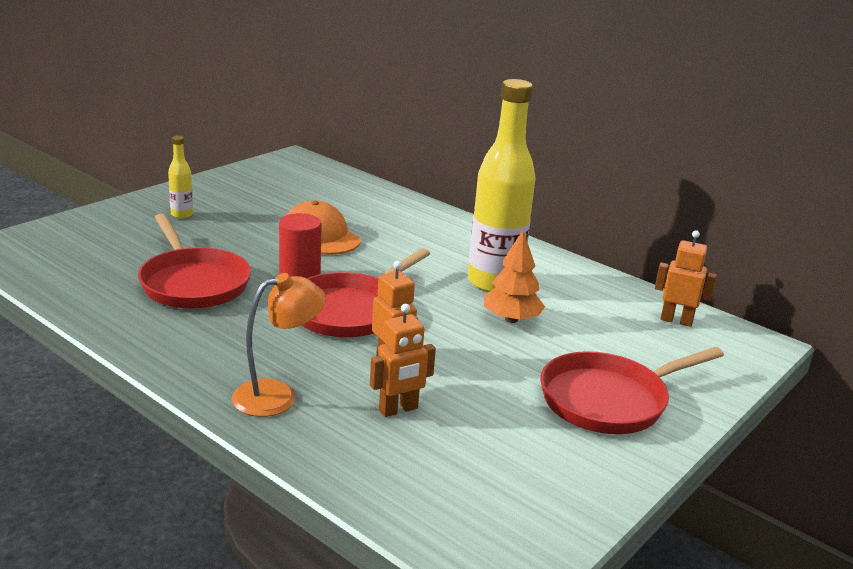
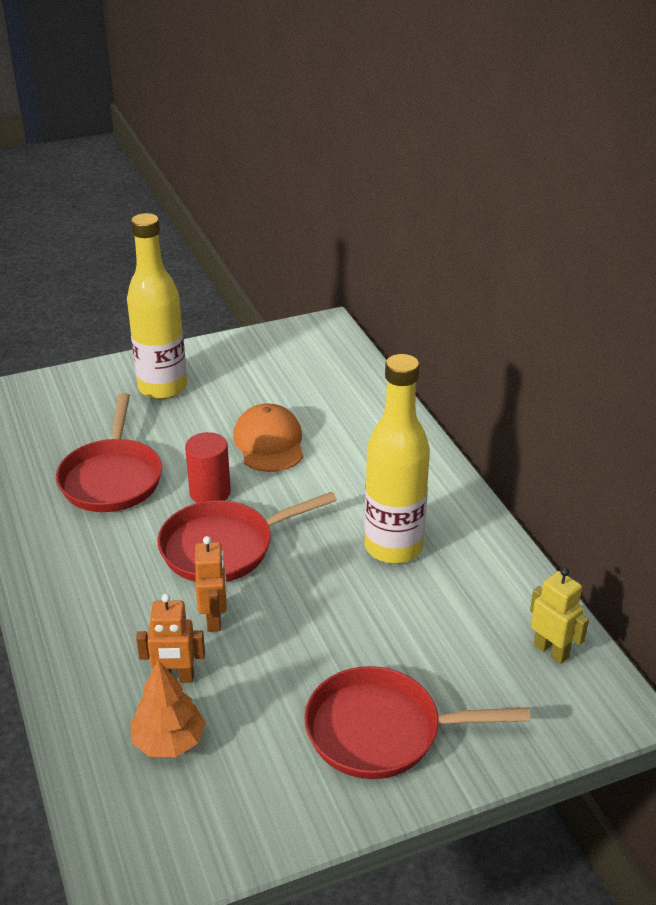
camera: 30 degrees right, 10 degrees up
yellow bottle [168,135,193,219] -> yellow bottle [127,213,187,399], size x2.28
orange lamp [232,273,326,417] -> none
orange tree [484,230,545,323] -> orange tree moved to [131,660,205,757]
orange robot [655,230,717,327] -> yellow robot [530,568,589,664]

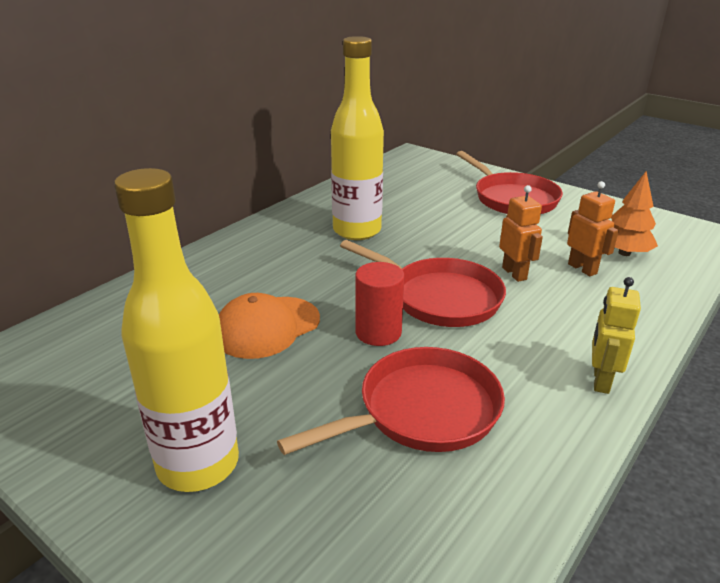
camera: 120 degrees left, 5 degrees down
orange robot [195,536,227,632] -> orange robot turned 105 degrees clockwise [499,185,543,282]
yellow robot [530,568,589,664] -> yellow robot moved to [592,277,641,394]

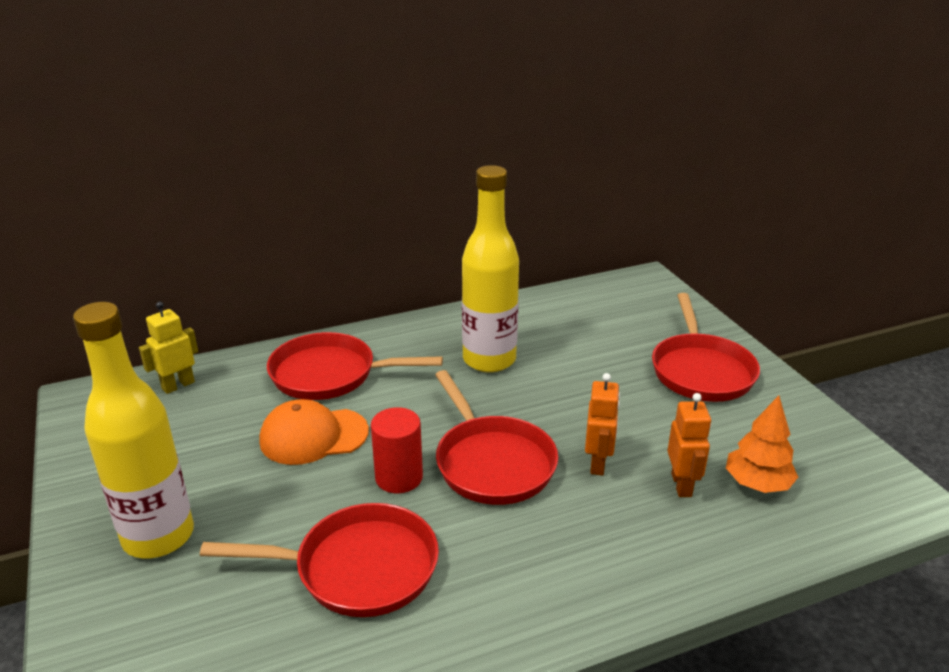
camera: 30 degrees right, 0 degrees up
yellow robot [592,277,641,394] -> yellow robot moved to [139,301,198,394]
none -> red pan [267,332,443,400]

